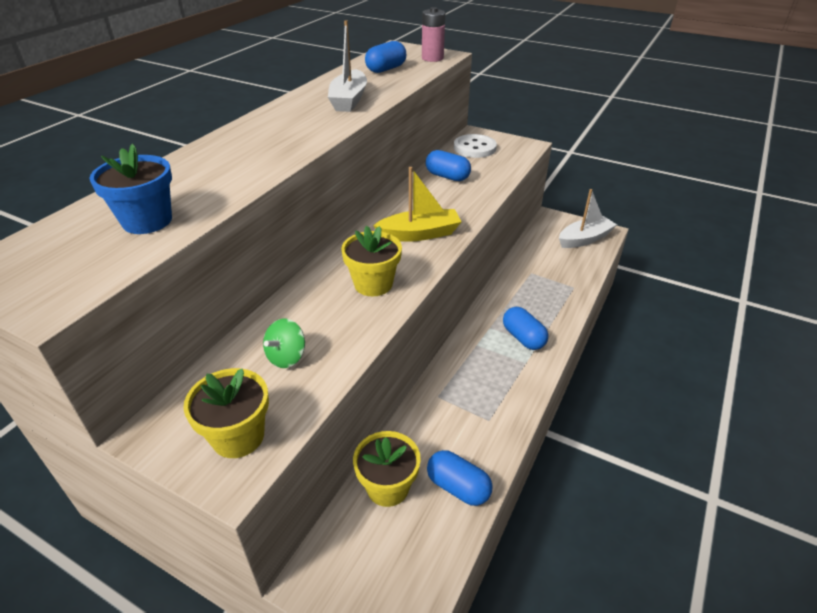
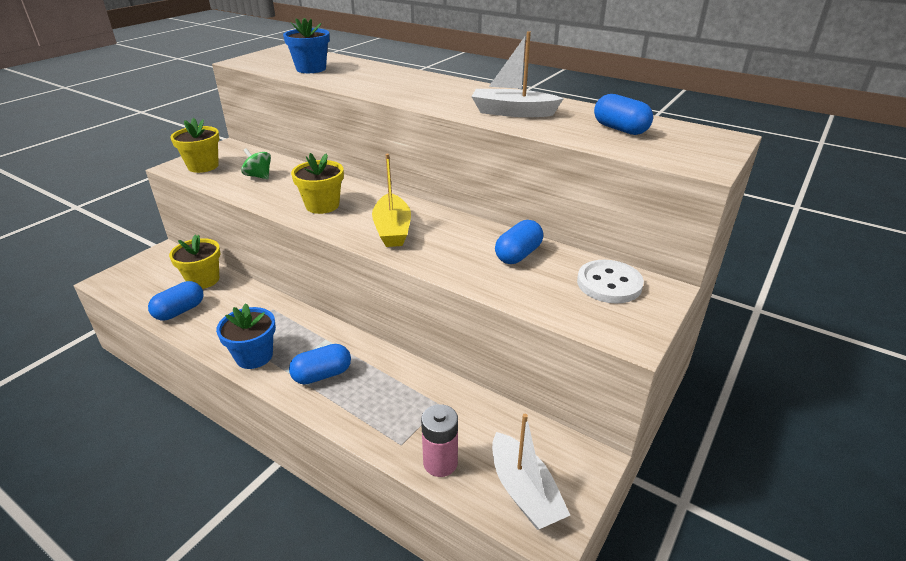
camera: 95 degrees right, 5 degrees down
pink battery [422,7,445,62] -> pink battery moved to [421,404,458,477]
none -> blue flower pot [216,303,276,369]

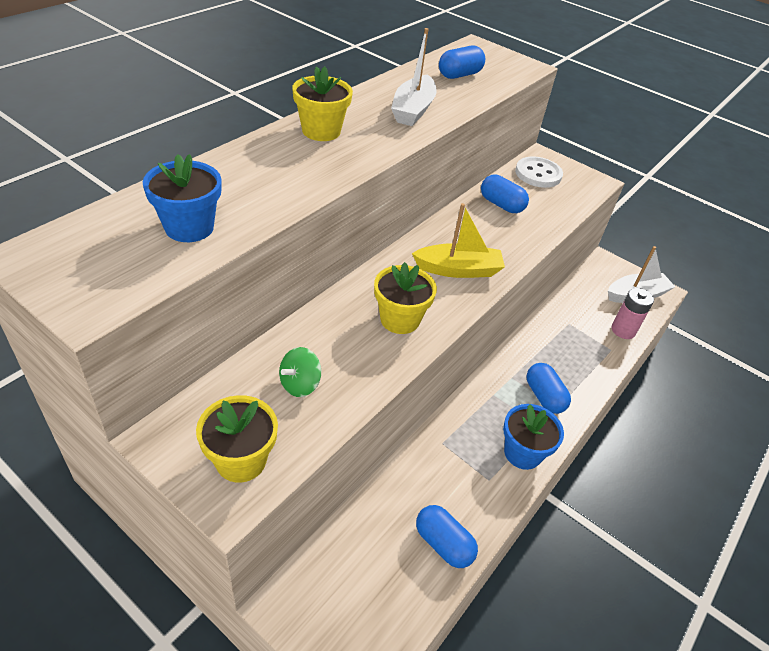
camera: 90 degrees left, 10 degrees up
yellow flower pot [169,235,221,289] -> yellow flower pot moved to [292,66,353,141]

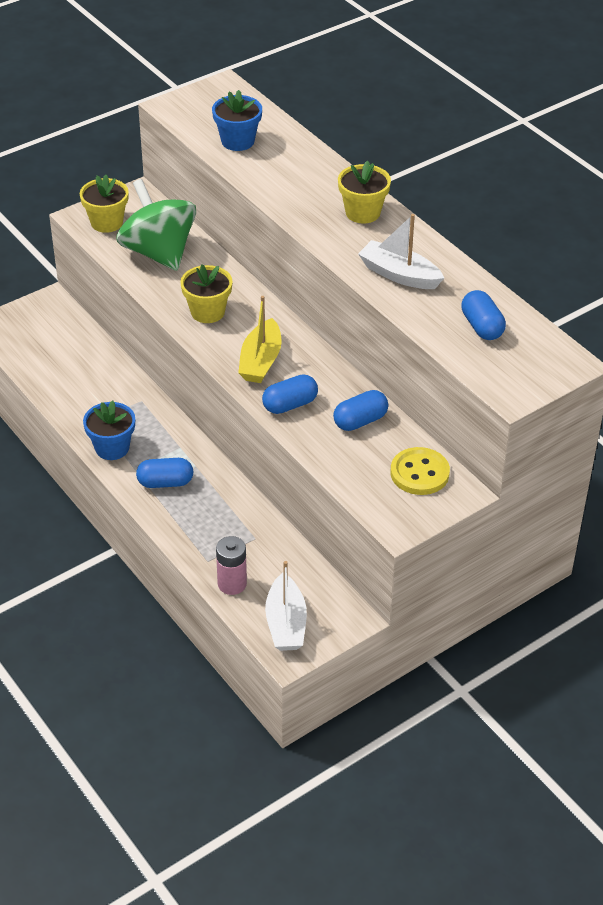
camera: 110 degrees right, 0 degrees up
green spinning top [279,347,321,397] -> green spinning top [116,179,196,271], size x2.38
blue capsule [416,505,478,568] -> blue capsule moved to [262,374,318,414]
white button [515,156,563,188] -> yellow button [391,447,450,495]

